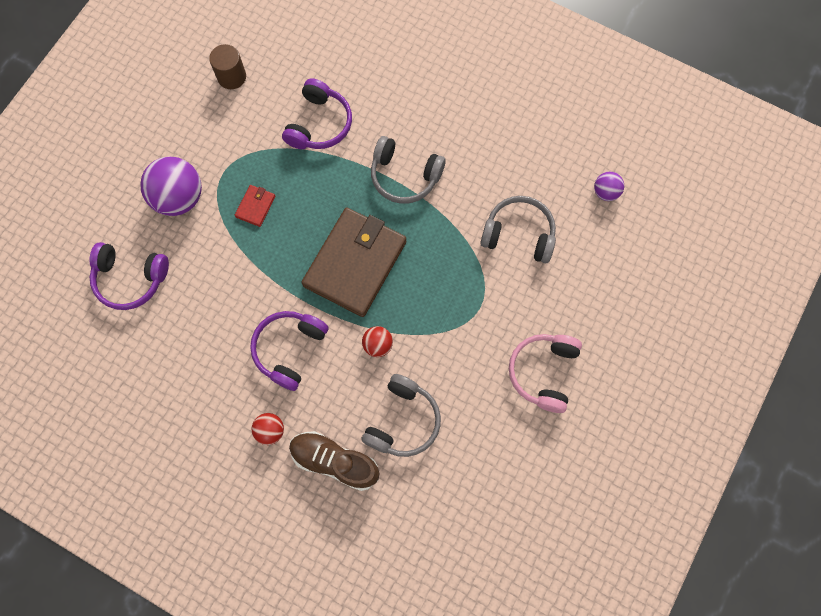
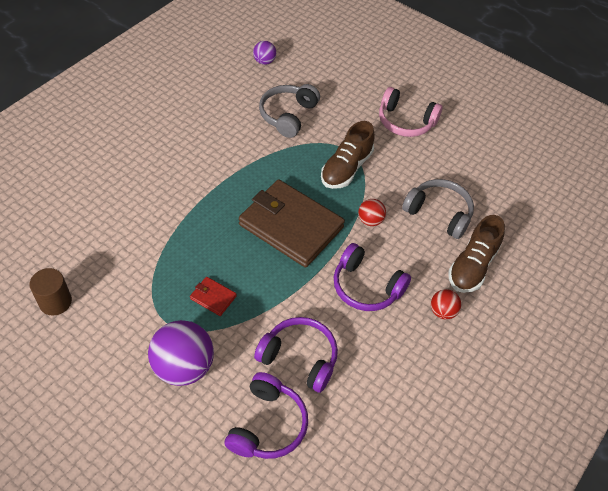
camera: 85 degrees left, 20 degrees down
purple headphones [282,78,352,149] -> purple headphones moved to [254,317,338,393]
grey headphones [371,136,446,204] -> none
none -> brown shoe [321,121,375,189]

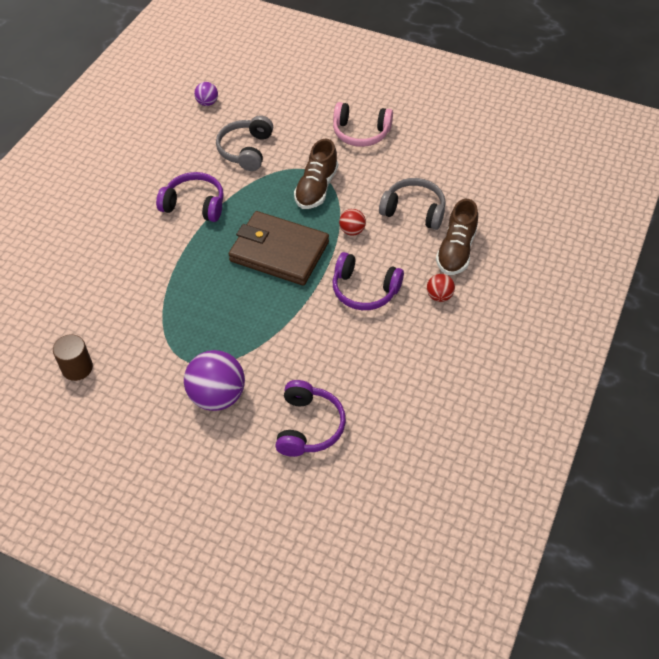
camera: 10 degrees left, 0 degrees up
red wallet [190,277,237,316] -> none
purple headphones [254,317,338,393] -> purple headphones moved to [156,172,224,222]

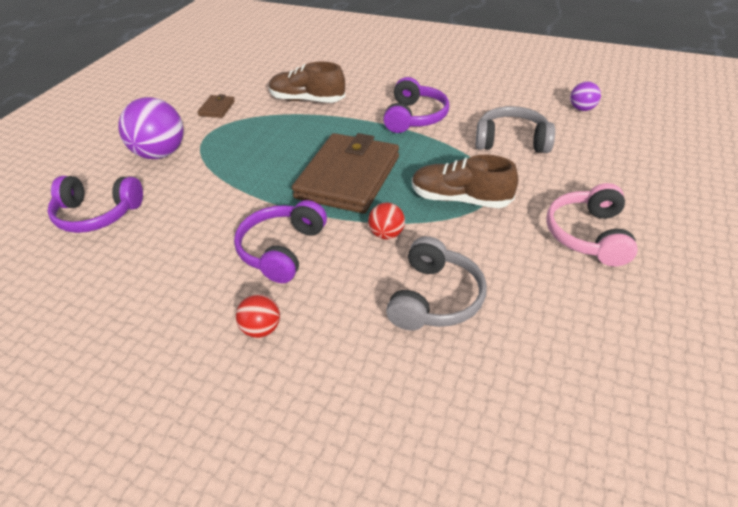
camera: 90 degrees right, 10 degrees down
brown cylinder [53,334,93,381] -> none
brown shoe [436,199,478,275] -> brown shoe moved to [269,61,345,103]
none -> brown wallet [197,94,235,118]

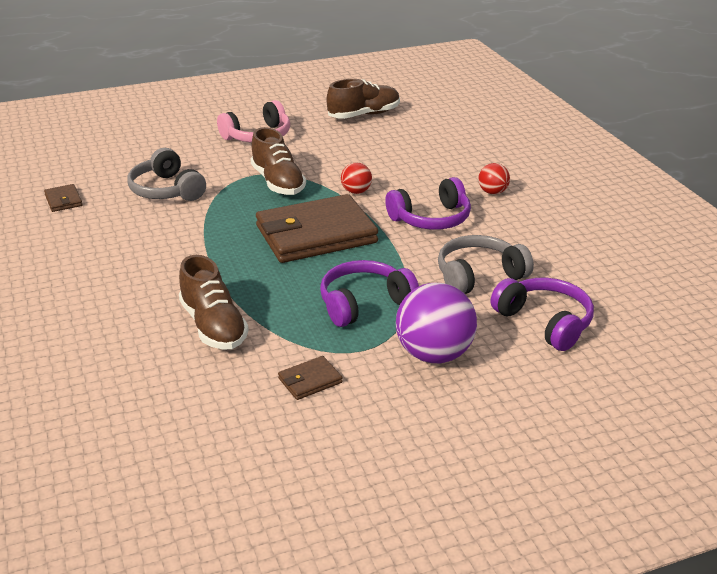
camera: 135 degrees left, 10 degrees down
purple headphones [383,77,449,133] -> purple headphones moved to [320,260,419,327]
grey headphones [386,236,487,330] -> grey headphones moved to [438,235,534,294]
purple ball [570,81,601,111] -> none
none -> brown wallet [44,184,83,212]
none -> brown shoe [327,79,400,119]

